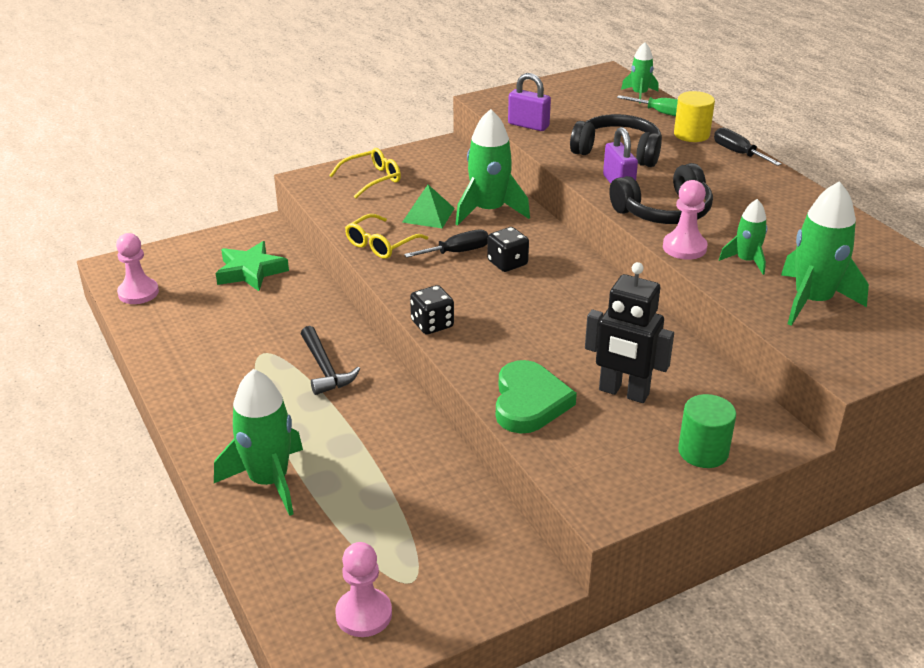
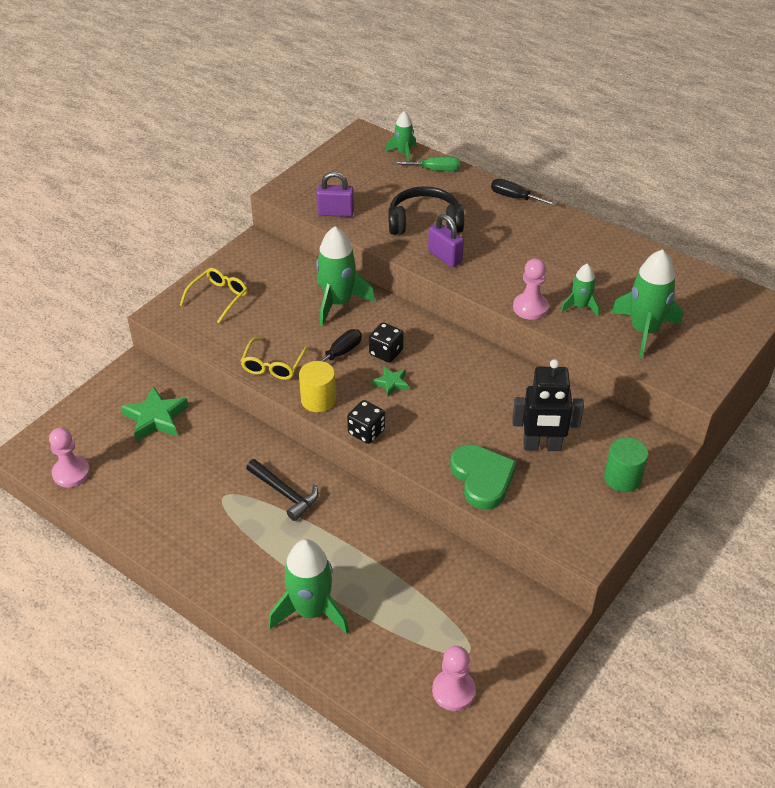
camera: 25 degrees left, 10 degrees up
green pyramid [403,185,455,228] -> none
black headphones [609,163,713,224] -> none
yellow cylinder [674,91,715,142] -> yellow cylinder moved to [299,361,336,412]
none -> green star [372,367,409,397]

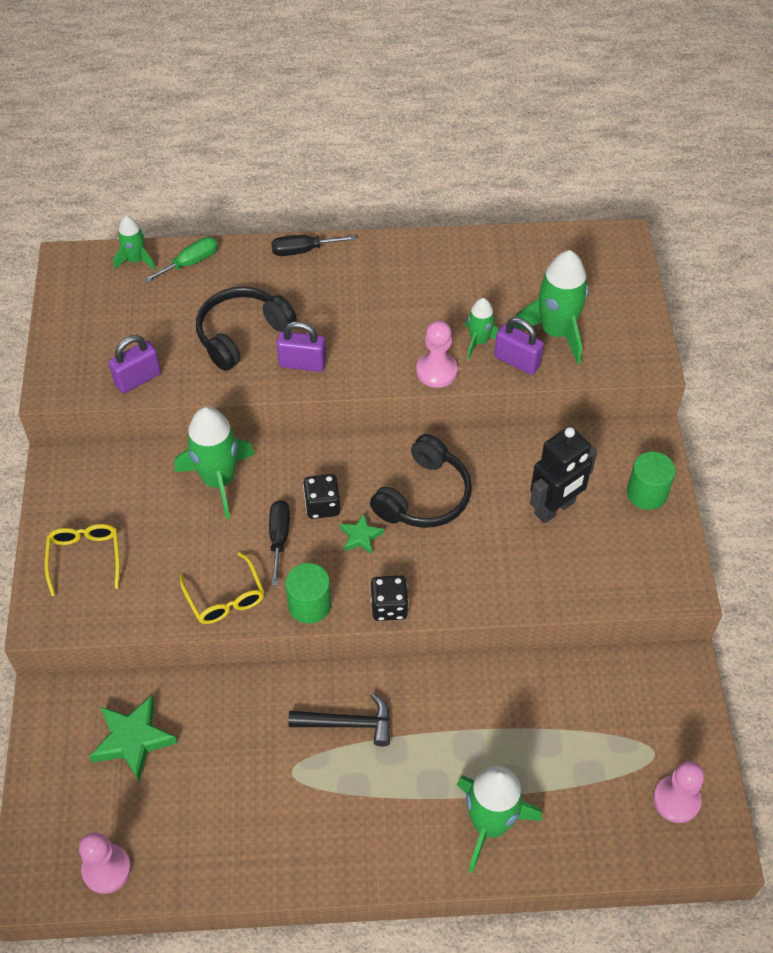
camera: 40 degrees left, 10 degrees up
yellow cylinder [299,361,336,412] -> green cylinder [285,563,331,624]
green heart [450,444,517,510] -> none
none -> black headphones [370,434,472,528]
none -> purple padlock [494,317,544,375]

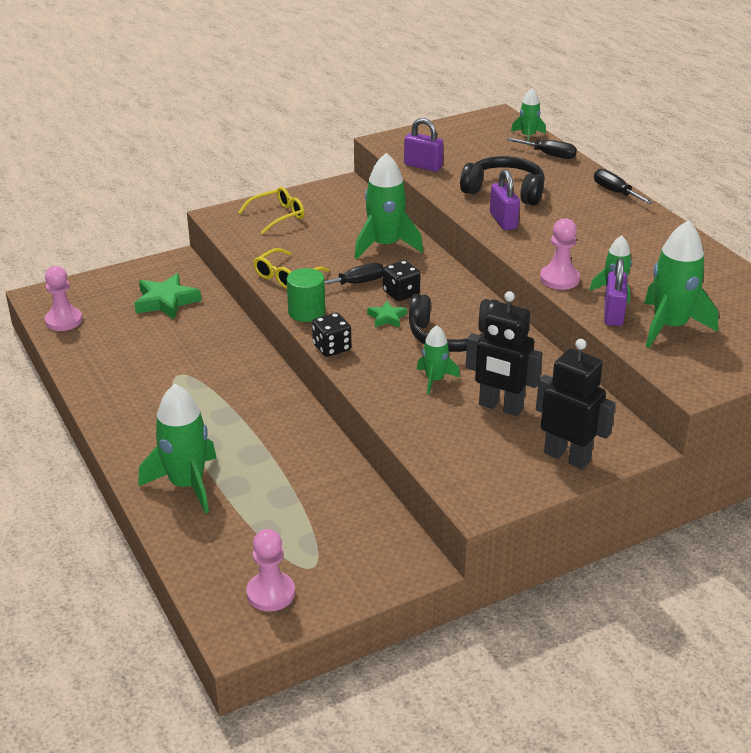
camera: 65 degrees right, 20 degrees down
green screwdriver [142,237,218,283] -> black screwdriver [506,138,577,159]
black hammer [288,693,391,746] -> none
green cylinder [627,451,676,510] -> black robot [536,339,616,470]
none -> green rocket [417,325,460,395]

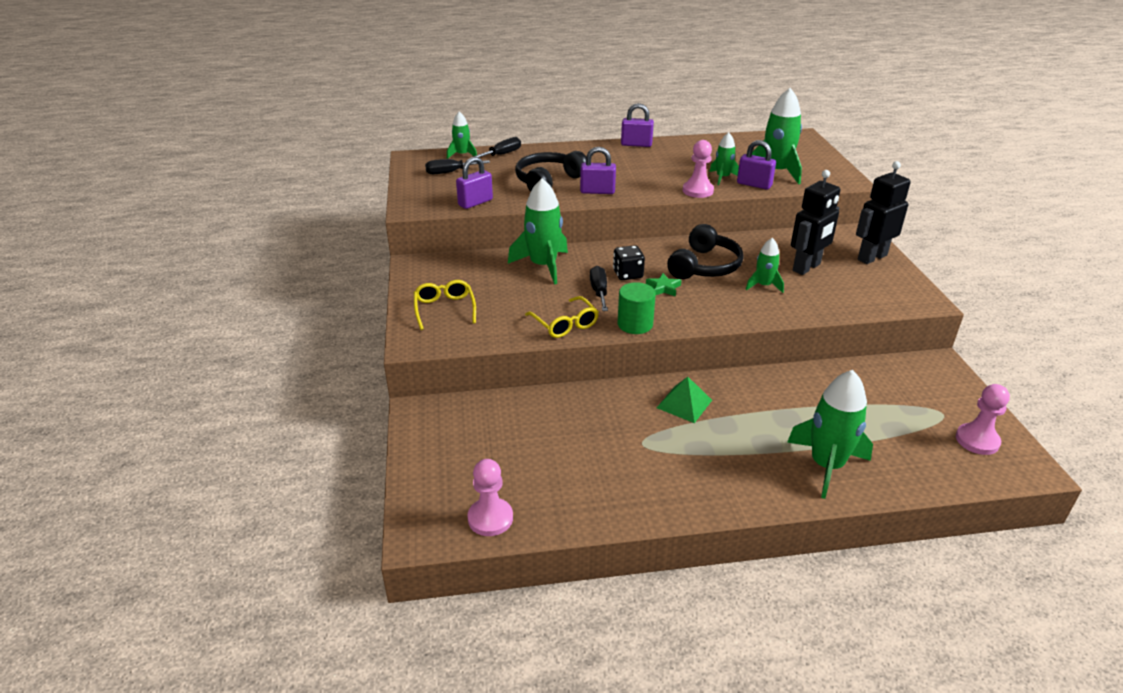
camera: 70 degrees left, 0 degrees up
green star [134,273,201,319] -> none
black dice [312,313,351,357] -> none
black screwdriver [594,169,654,204] -> black screwdriver moved to [425,159,490,174]
none -> purple padlock [621,103,654,147]
none -> green pyramid [657,377,712,423]

